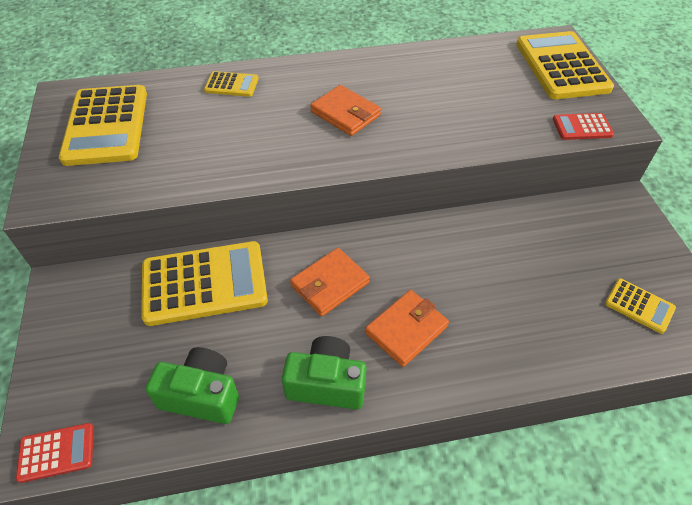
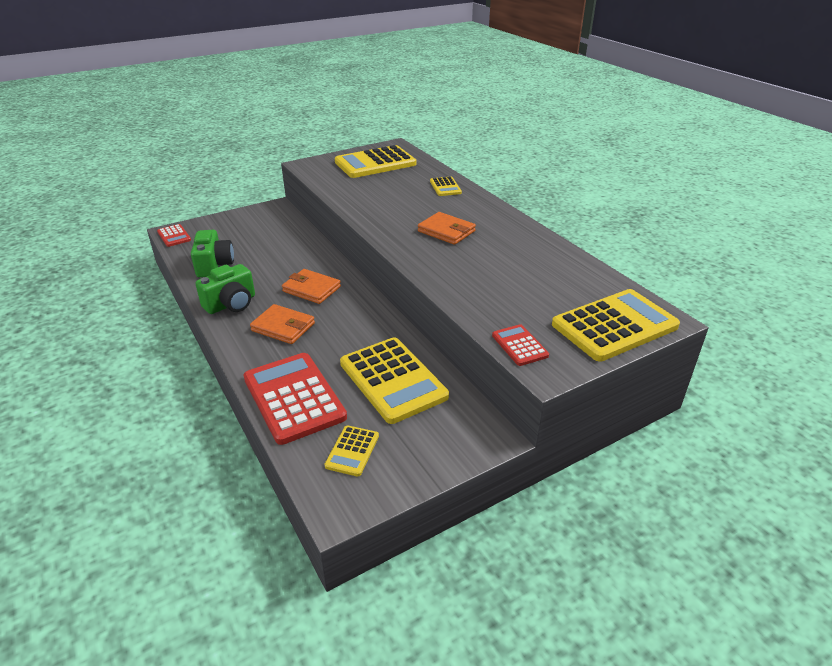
camera: 70 degrees right, 15 degrees down
yellow calculator [141,241,268,326] -> yellow calculator moved to [340,337,449,424]
green camera [282,336,367,410] -> green camera turned 60 degrees clockwise [195,264,255,314]
orange wallet [310,85,381,136] -> orange wallet turned 75 degrees counterclockwise [418,212,476,245]
none -> red calculator [244,353,347,445]

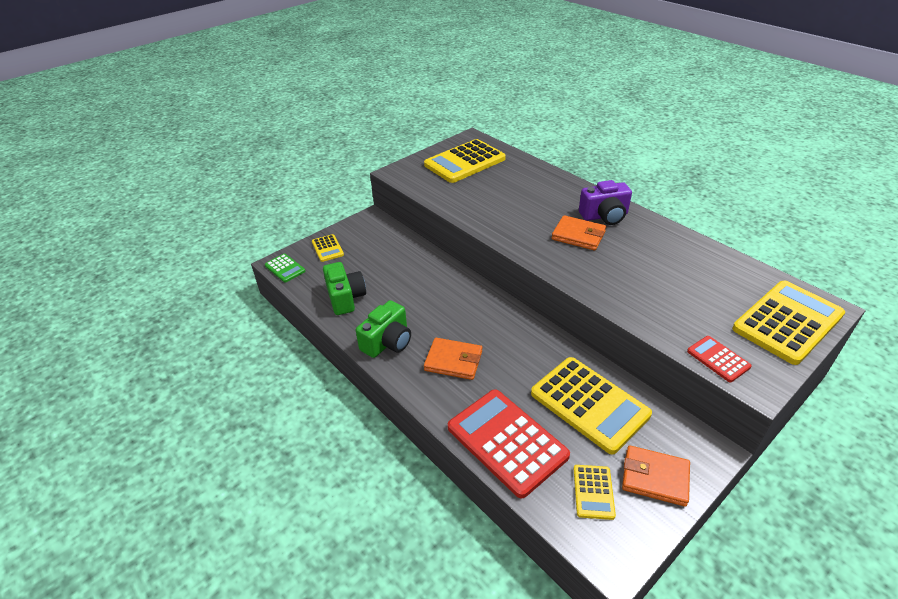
camera: 10 degrees left, 5 degrees up
red calculator [157,224,191,247] -> green calculator [265,254,305,282]
orange wallet [282,269,341,304] -> orange wallet moved to [622,445,690,507]
yellow calculator [430,177,462,196] -> yellow calculator moved to [312,234,344,262]
none -> purple camera [579,180,632,225]

